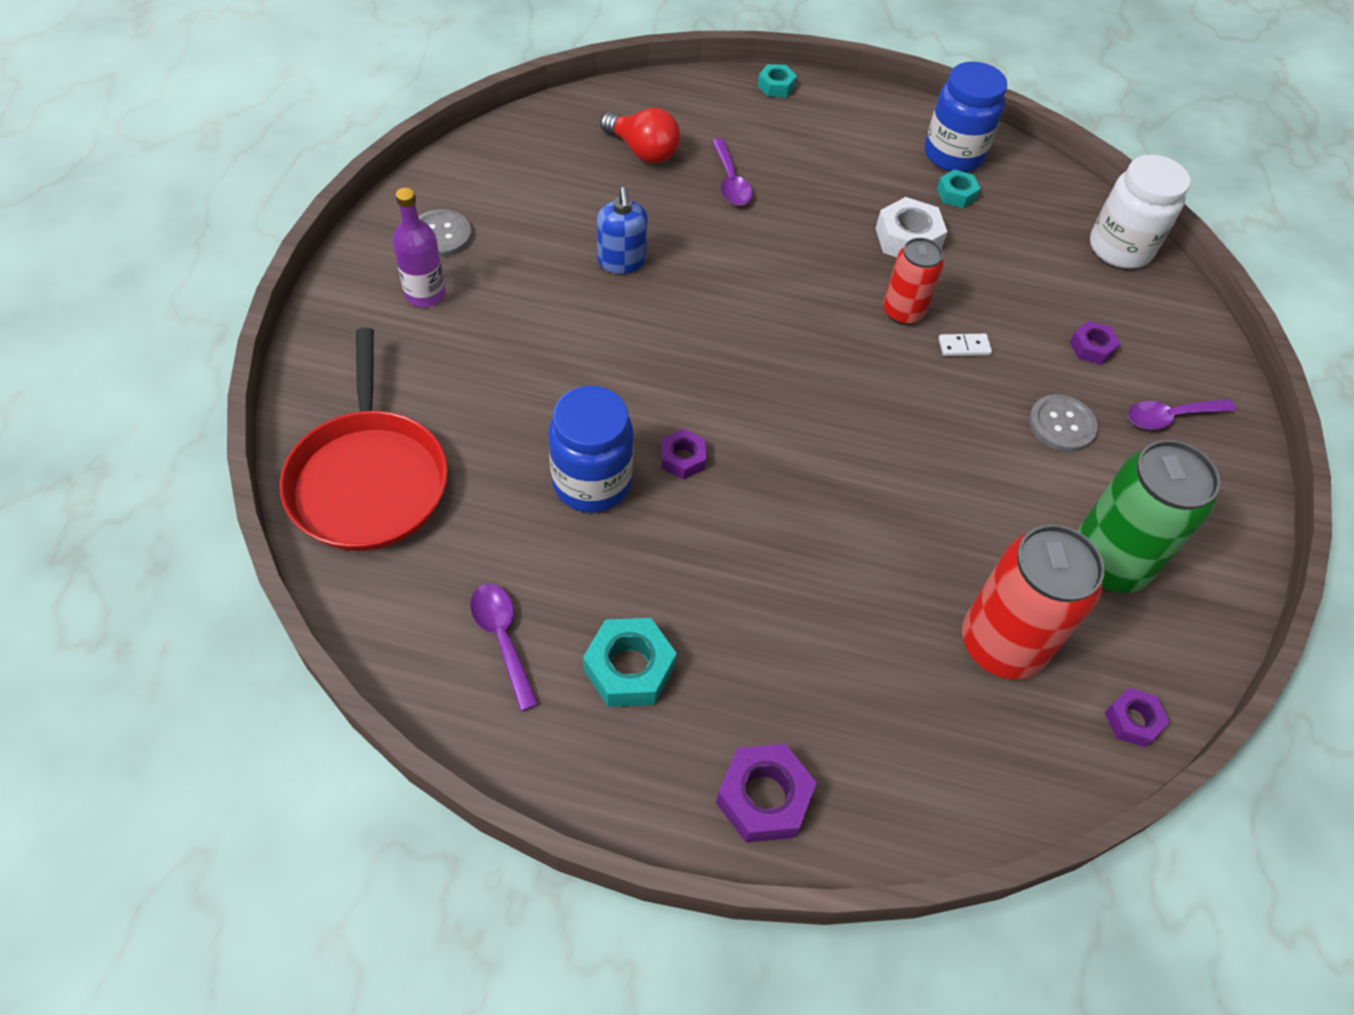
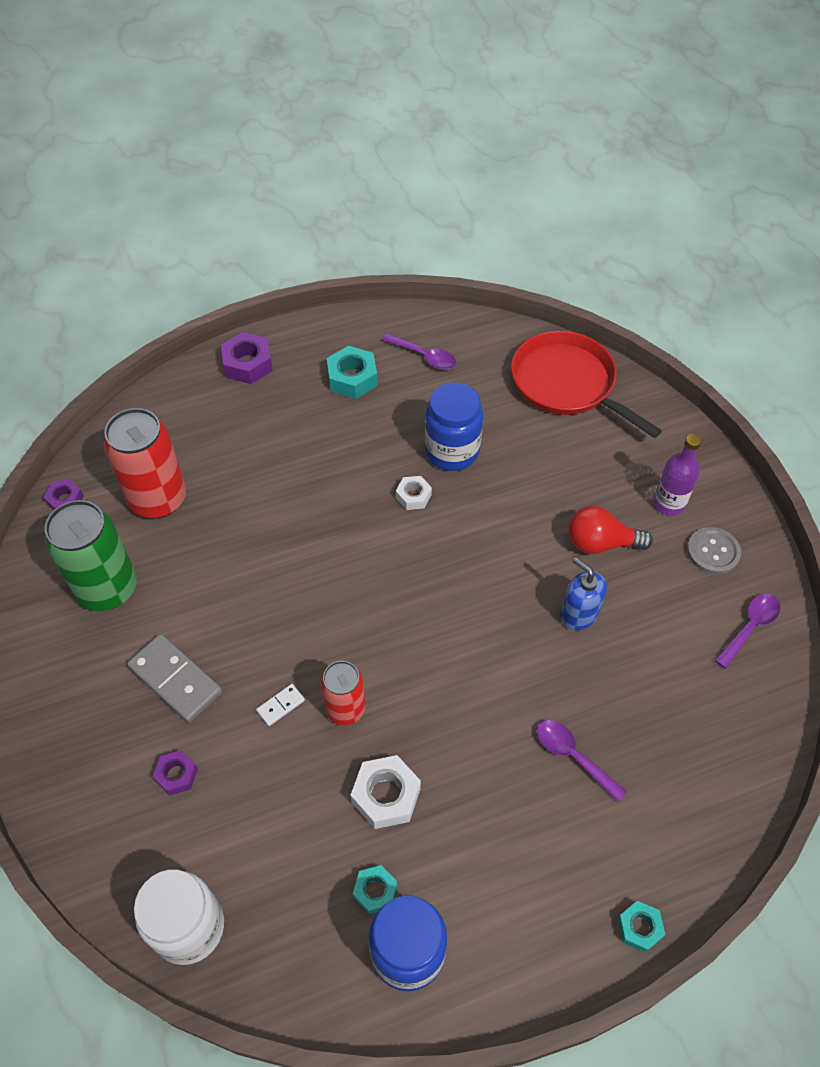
camera: 150 degrees right, 0 degrees up
red light bulb [600,108,680,163] -> red light bulb moved to [568,506,653,554]
purple nut [661,429,706,479] -> white nut [396,476,432,510]
grey button [1029,394,1098,452] -> grey domino [127,634,222,723]
purple spoon [1128,399,1236,430] -> purple spoon moved to [715,594,781,669]

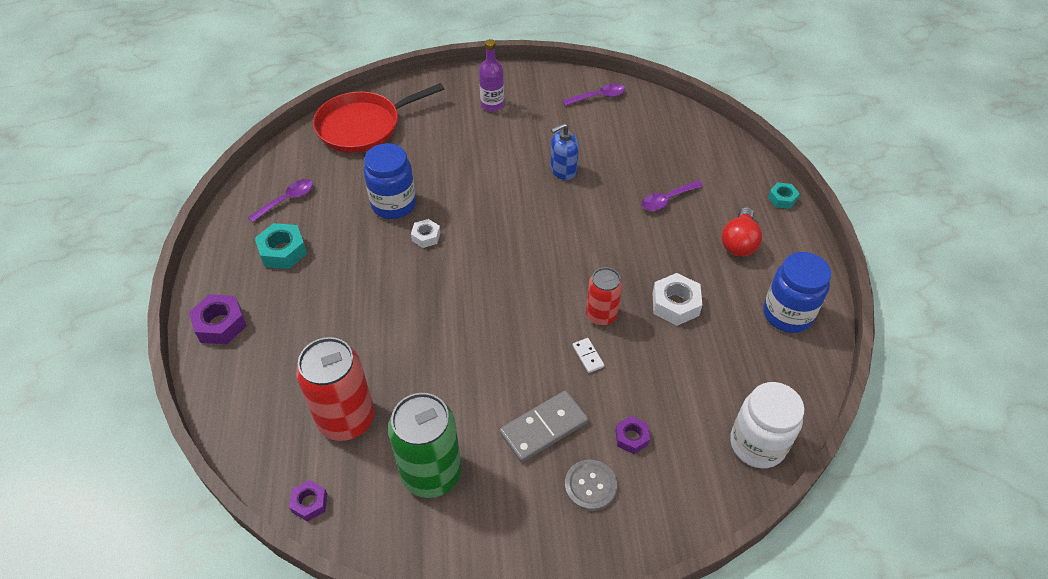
camera: 75 degrees left, 5 degrees down
turquoise nut [353,865,397,914] -> none
red light bulb [568,506,653,554] -> red light bulb moved to [721,207,762,257]
grey button [687,527,741,574] -> grey button moved to [565,460,617,511]
purple spoon [715,594,781,669] -> purple spoon turned 105 degrees clockwise [562,83,625,106]

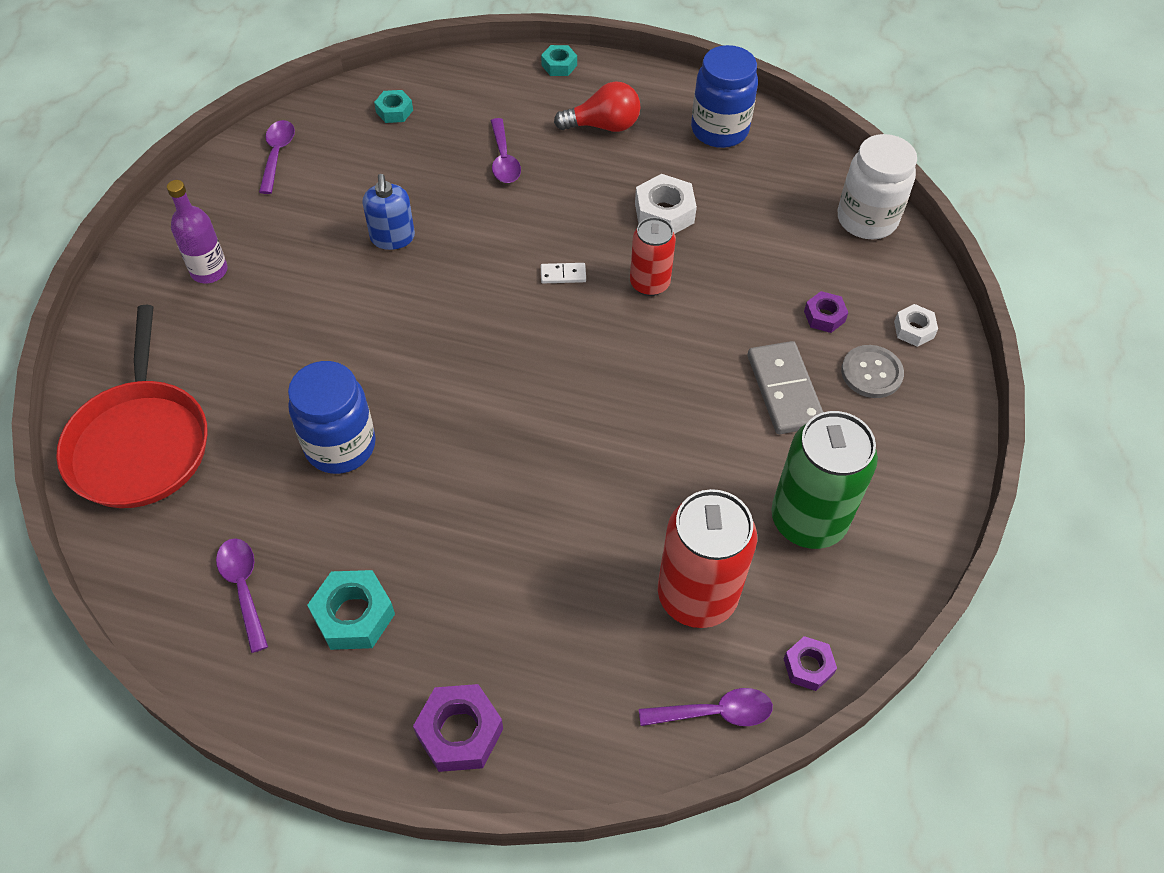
camera: 70 degrees left, 5 degrees up
white nut [411,219,441,248] -> white nut moved to [894,304,938,347]
white domino [572,338,604,373] -> white domino moved to [541,263,586,283]
red light bulb [721,207,762,257] -> red light bulb turned 45 degrees counterclockwise [554,81,641,132]
none -> turquoise nut [374,90,413,123]
none -> purple spoon [639,688,773,726]

